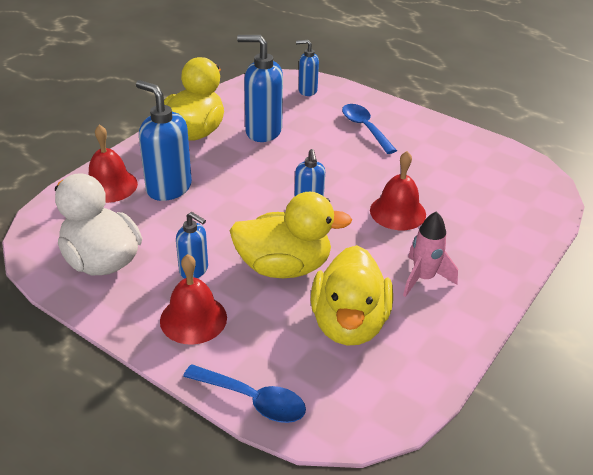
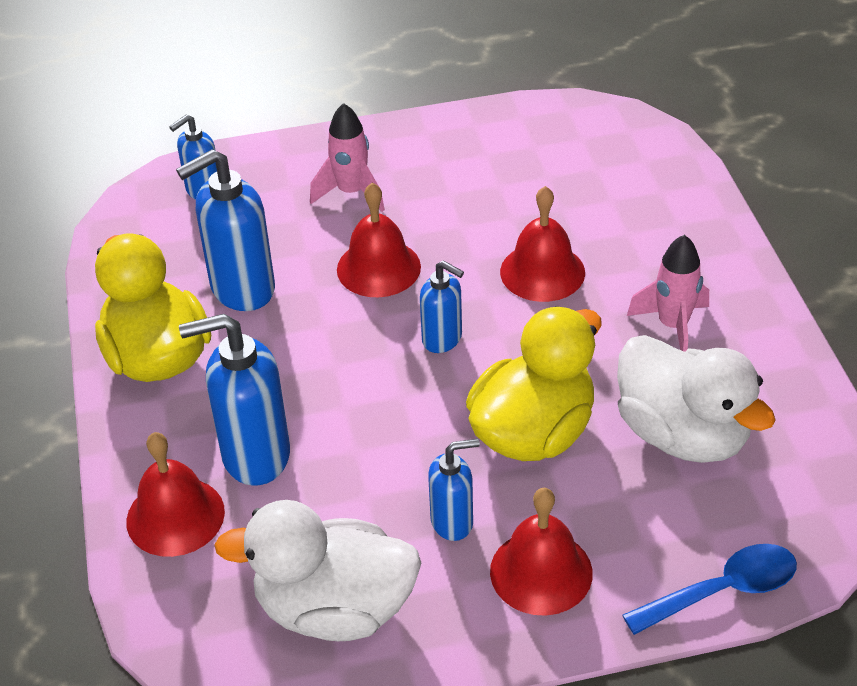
camera: 45 degrees left, 5 degrees up
yellow duck [311,245,393,346] -> white duck [617,335,775,463]
blue spoon [342,104,397,154] -> pink rocket [310,103,385,212]
none -> red bell [337,183,421,297]

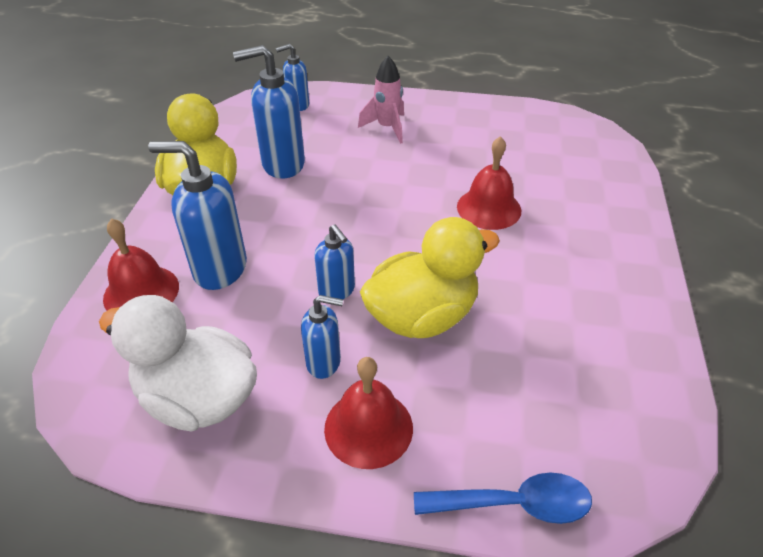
camera: 20 degrees right, 0 degrees up
red bell [337,183,421,297] -> none
blue soap dispenser [420,260,464,353] -> blue soap dispenser moved to [314,224,355,299]
white duck [617,335,775,463] -> none
pink rocket [627,235,709,352] -> none

